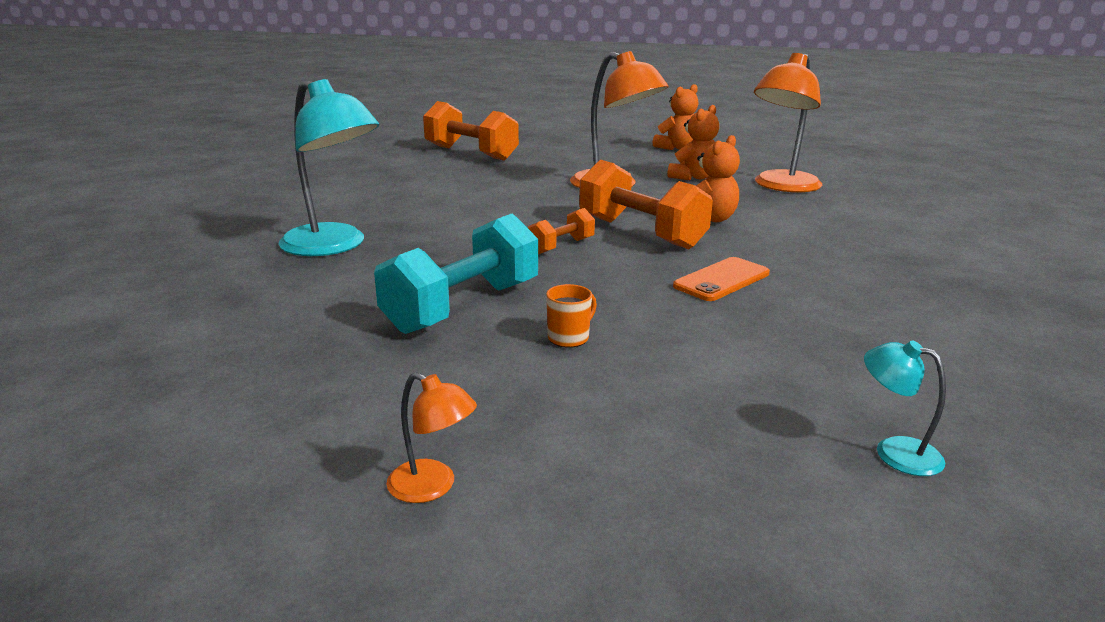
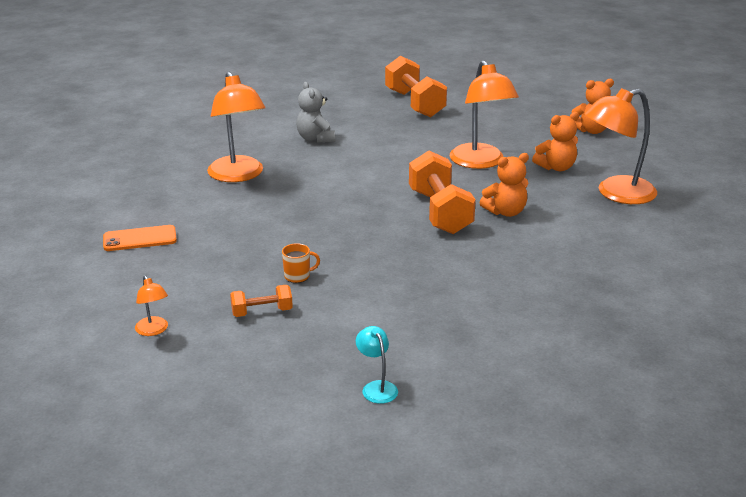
camera: 30 degrees right, 5 degrees up
turquoise lamp [278,79,379,256] -> orange lamp [207,71,266,182]
turquoise dumbbell [374,213,538,334] -> none
orange dumbbell [528,208,595,254] -> orange dumbbell moved to [230,285,293,317]
orange phone [673,257,770,301] -> orange phone moved to [103,225,177,251]
none -> grey teddy bear [296,82,335,143]

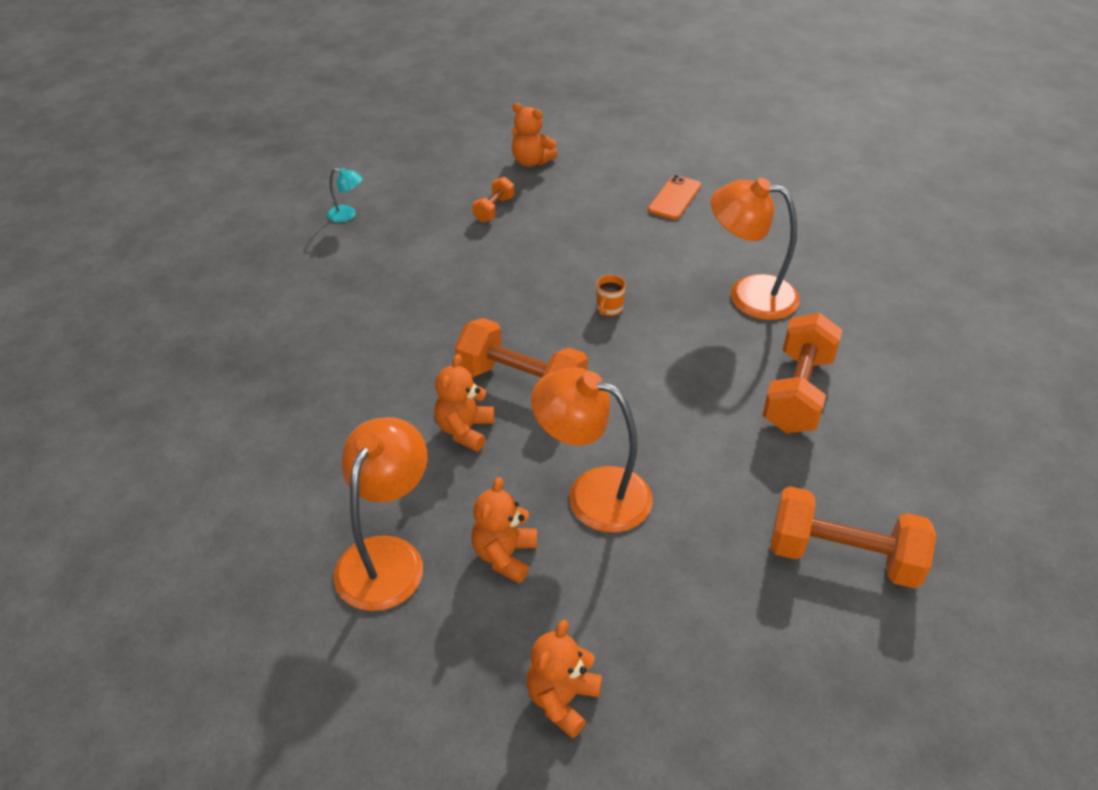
camera: 130 degrees right, 15 degrees up
orange lamp [135,275,168,336] -> orange teddy bear [512,103,558,167]
orange mug [282,243,320,283] -> orange mug moved to [597,275,626,317]
grey teddy bear [296,82,335,143] -> orange dumbbell [762,313,843,433]

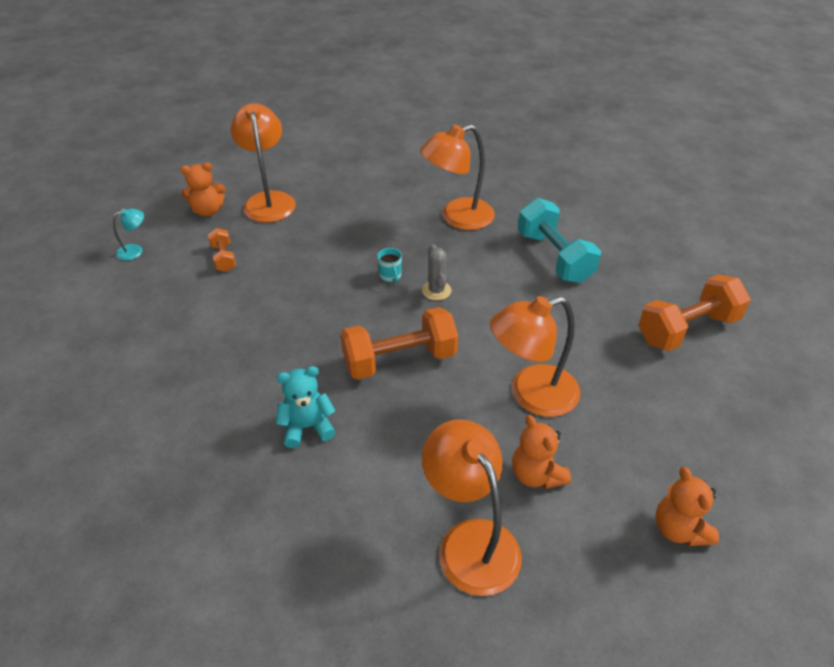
camera: 45 degrees left, 0 degrees up
turquoise lamp [327,167,363,222] -> turquoise lamp moved to [113,209,144,261]
orange teddy bear [434,354,494,452] -> none
orange mug [597,275,626,317] -> turquoise mug [377,248,402,283]
orange phone [648,175,701,220] -> none
orange dumbbell [762,313,843,433] -> turquoise dumbbell [518,198,601,283]
none -> orange lamp [231,103,296,223]
none -> turquoise teddy bear [276,366,336,448]
none -> grey cactus [422,244,452,301]

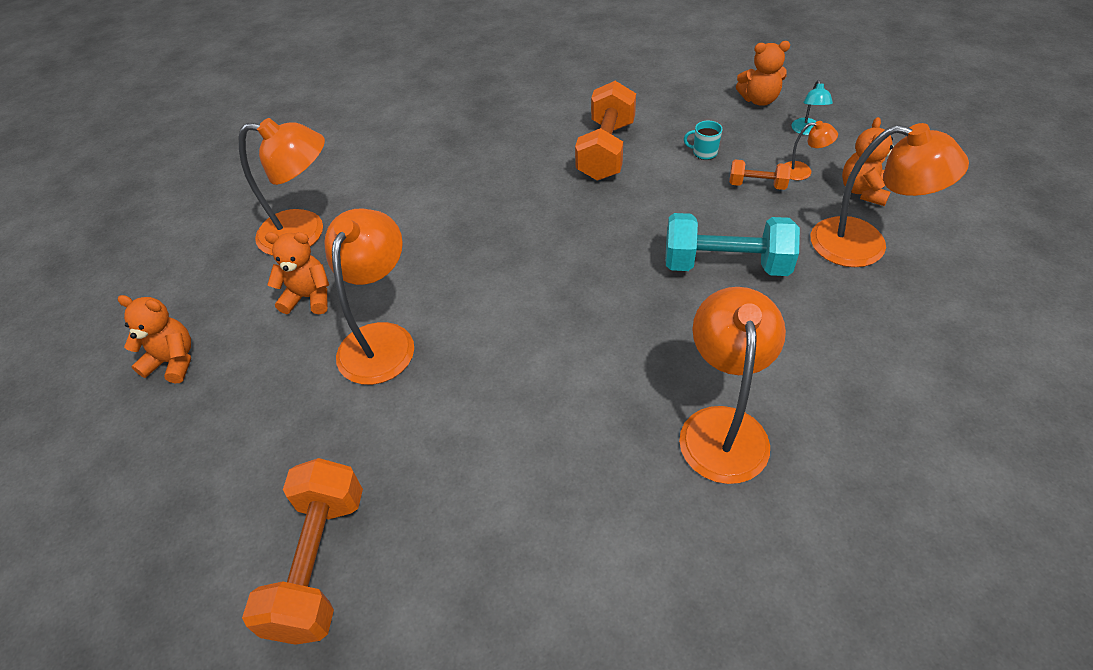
camera: 125 degrees right, 5 degrees up
turquoise teddy bear [276,366,336,448] -> none
orange dumbbell [340,307,458,380] -> orange dumbbell moved to [575,81,636,181]
turquoise mug [377,248,402,283] -> turquoise mug moved to [684,121,722,160]
grey cactus [422,244,452,301] -> none
turquoise dumbbell [518,198,601,283] -> turquoise dumbbell moved to [665,213,800,276]
none -> orange teddy bear [736,41,790,106]
none -> orange lamp [784,121,838,180]

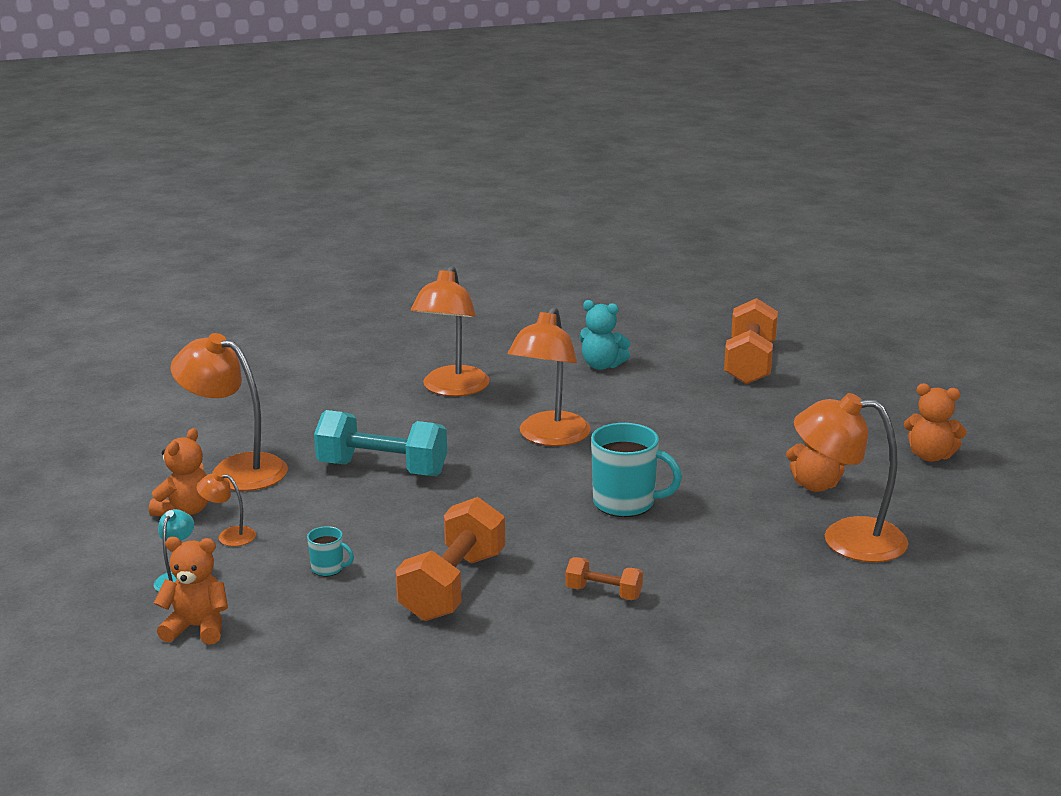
camera: 175 degrees left, 25 degrees down
orange lamp [324,209,414,385] -> orange lamp moved to [508,306,591,446]
orange dumbbell [729,160,791,190] -> orange dumbbell moved to [566,557,643,600]
none -> turquoise teddy bear [579,300,631,370]
none -> turquoise mug [591,423,682,517]

